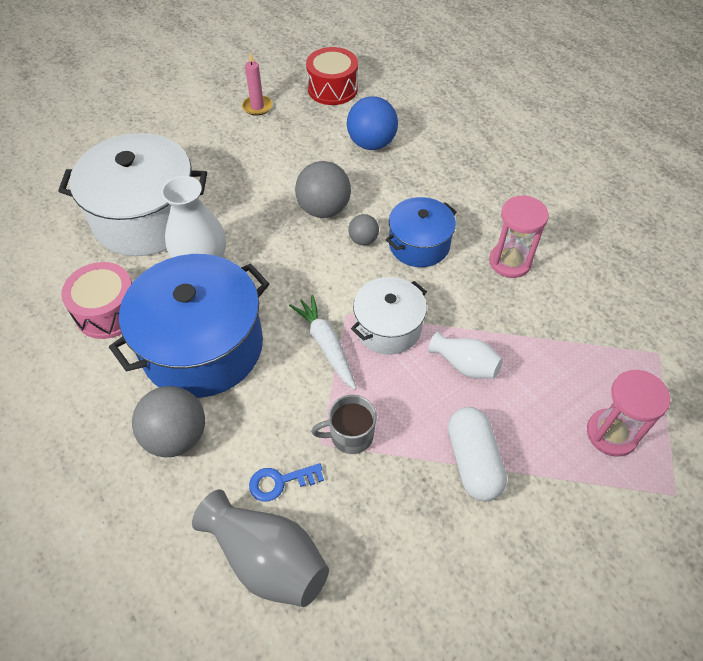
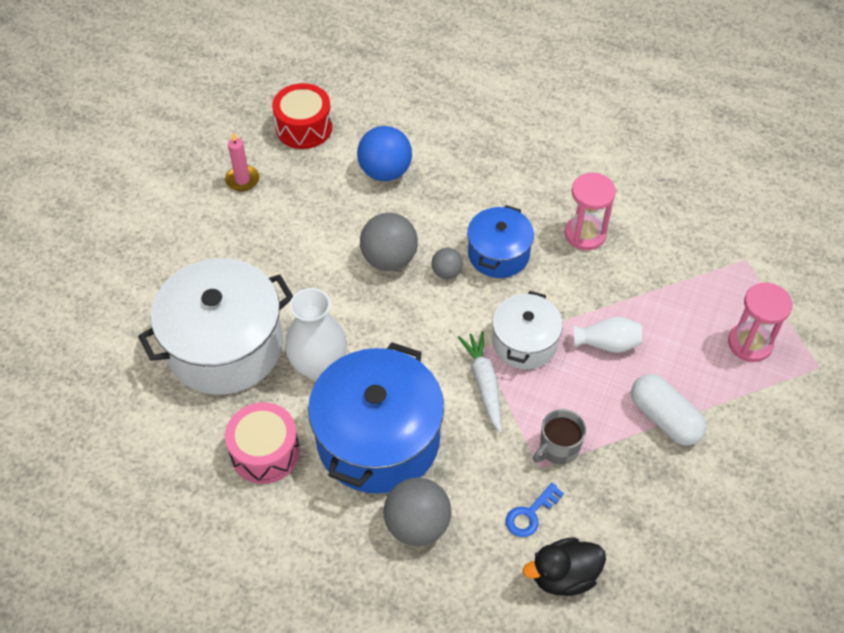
camera: 30 degrees left, 0 degrees up
grey vase [192,489,329,607] -> black duck [523,537,606,596]
white carrot [289,295,357,390] -> white carrot turned 45 degrees clockwise [458,331,502,433]

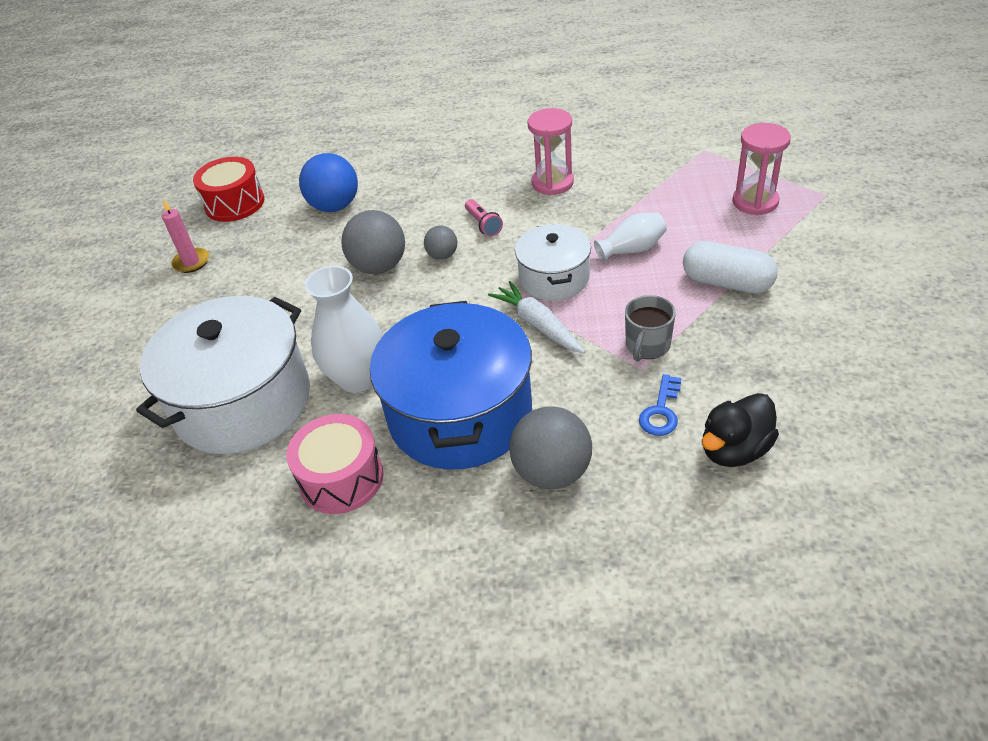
camera: 20 degrees left, 10 degrees down
blue pot [467,205,534,278] -> pink flashlight [465,199,503,237]

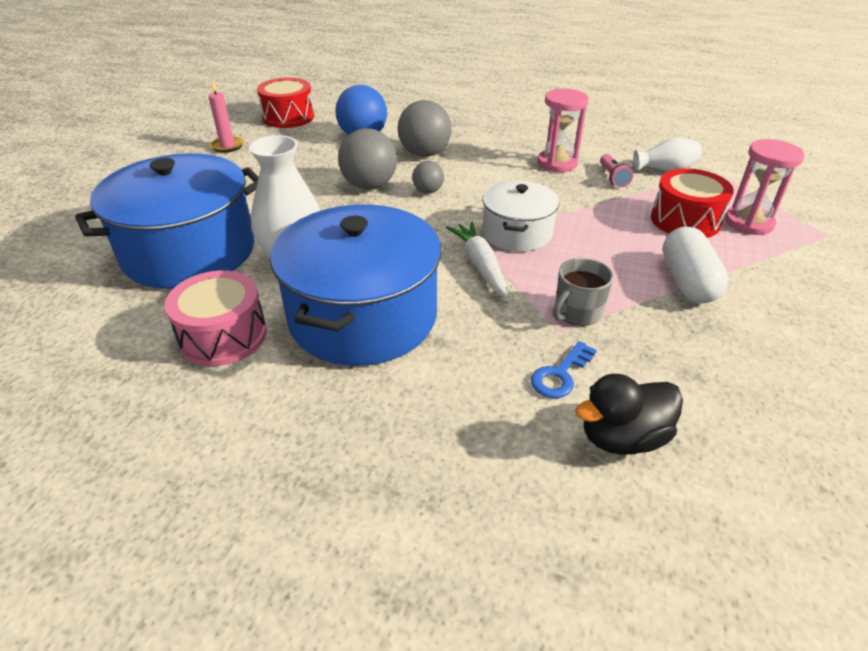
camera: 15 degrees right, 5 degrees down
white pot [136,296,310,454] -> blue pot [75,153,259,289]
pink flashlight [465,199,503,237] -> pink flashlight moved to [600,154,634,188]
grey ball [509,406,592,490] -> grey ball moved to [397,100,452,157]
white vase [594,212,667,262] -> white vase moved to [633,137,702,171]
white capsule [683,241,778,293] -> white capsule turned 45 degrees clockwise [663,226,729,304]
none -> red drum [651,168,734,238]

